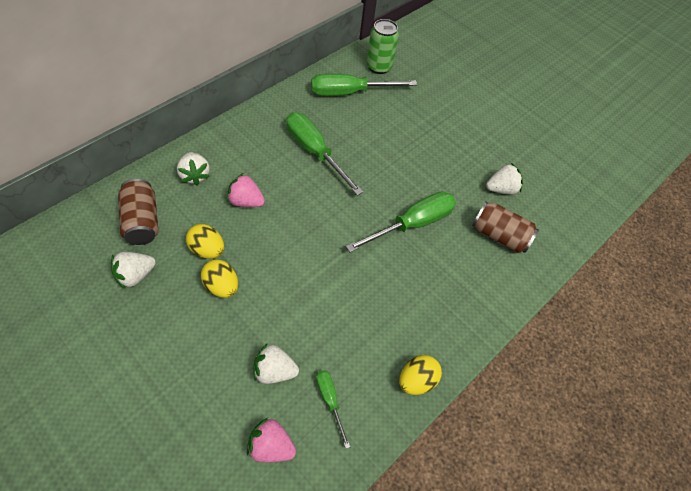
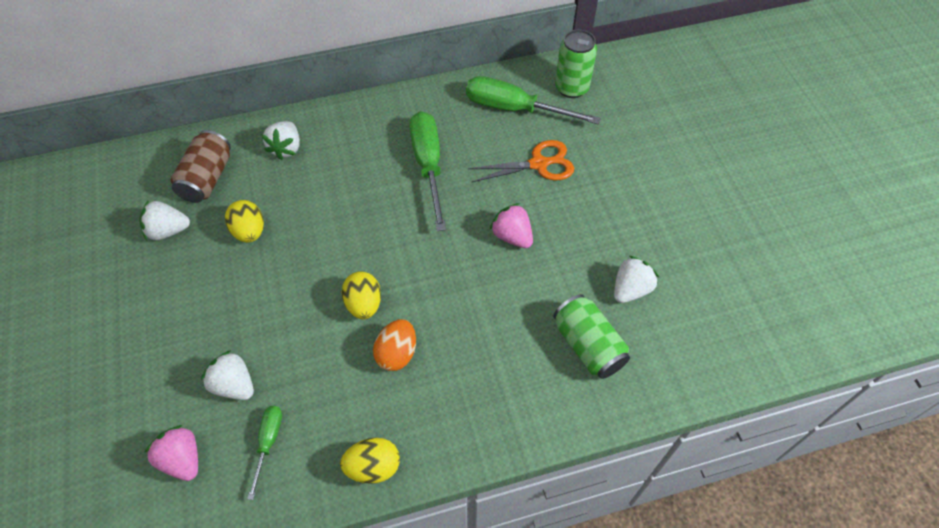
camera: 35 degrees right, 0 degrees up
yellow egg [201,259,238,298] -> yellow egg moved to [341,271,381,319]
pink strawberry [227,173,265,207] -> pink strawberry moved to [490,203,533,248]
green screwdriver [346,191,456,252] -> none
brown can [472,202,539,253] -> green can [553,294,630,379]
white strawberry [486,163,523,195] -> white strawberry turned 60 degrees counterclockwise [614,256,659,303]
none -> orange egg [373,319,416,371]
none -> orange scissors [468,140,574,182]

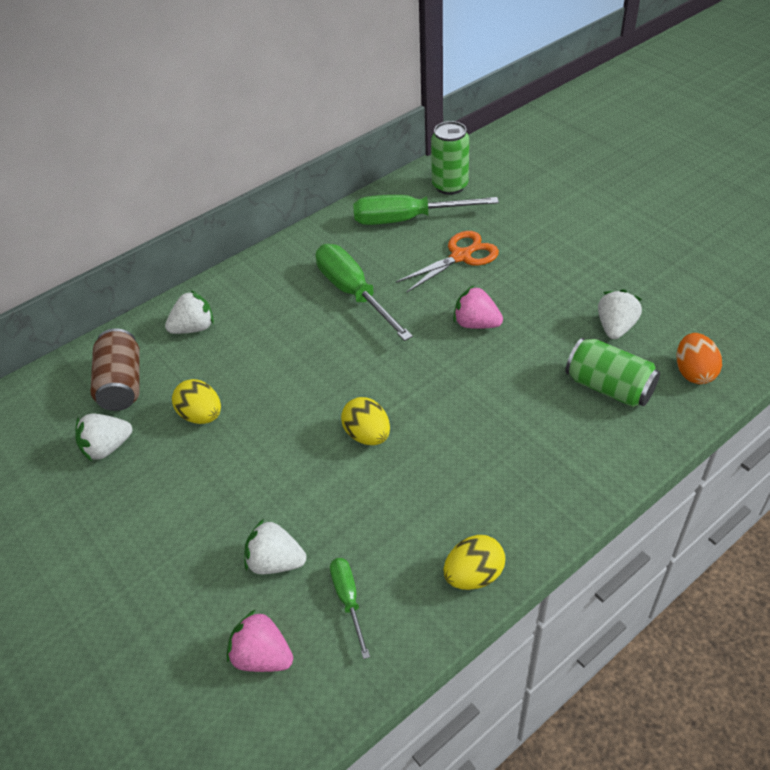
camera: 20 degrees left, 10 degrees down
white strawberry [262,121,300,160] -> white strawberry turned 105 degrees counterclockwise [165,290,214,334]
orange egg [373,319,416,371] -> orange egg moved to [676,333,722,384]

